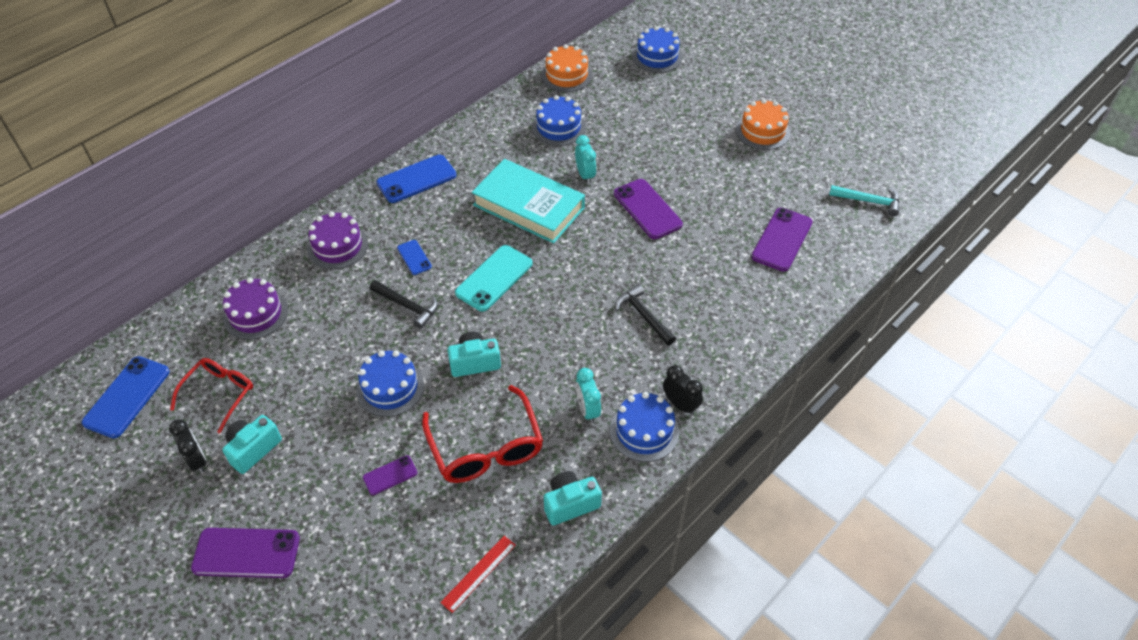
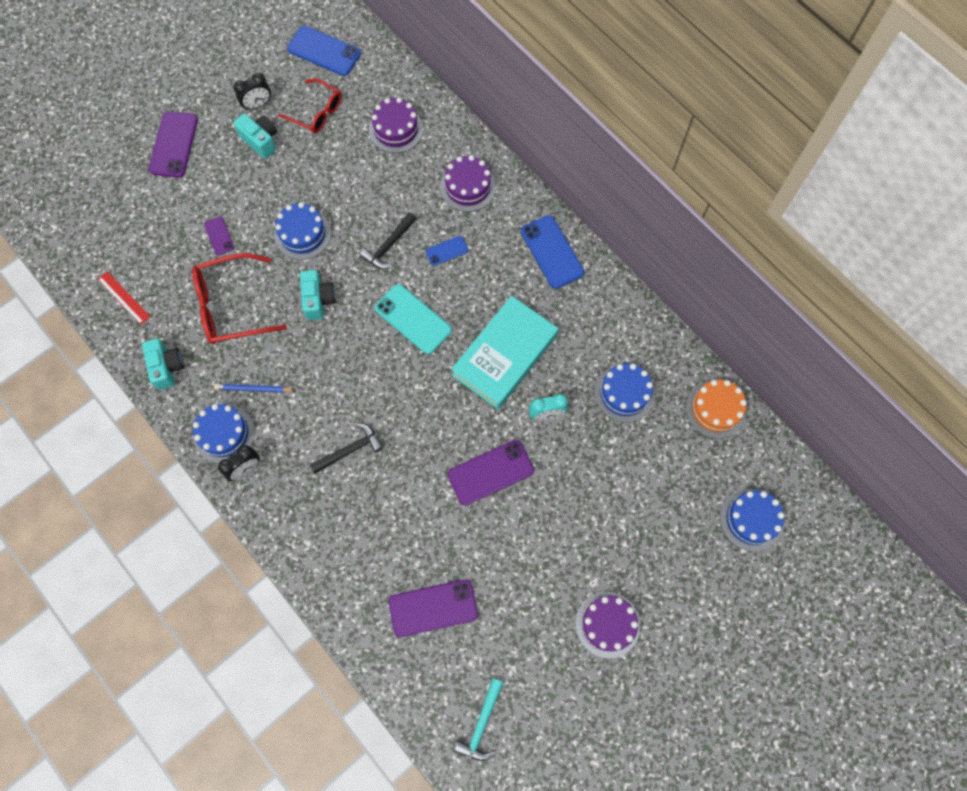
camera: 95 degrees right, 20 degrees up
turquoise clock [576,368,601,423] -> blue pencil [214,384,295,392]
orange cake [736,99,790,150] -> purple cake [575,592,640,658]
purple phone [752,208,813,272] -> purple phone turned 45 degrees counterclockwise [389,579,478,637]

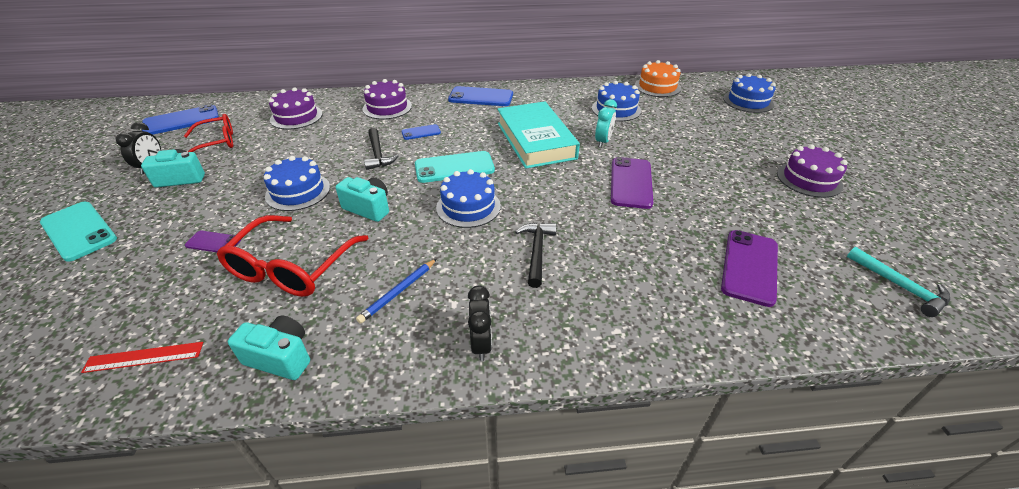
camera: 55 degrees left, 30 degrees down
purple phone [149,111,198,178] -> turquoise phone [40,202,117,262]
blue cake [193,404,255,464] -> blue cake moved to [436,169,501,228]
blue phone [426,236,468,266] -> blue phone turned 60 degrees clockwise [401,124,441,140]

